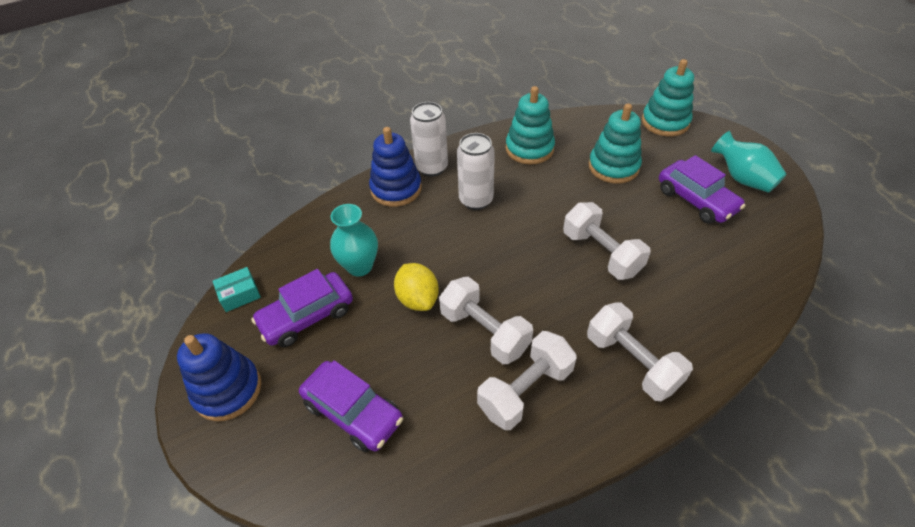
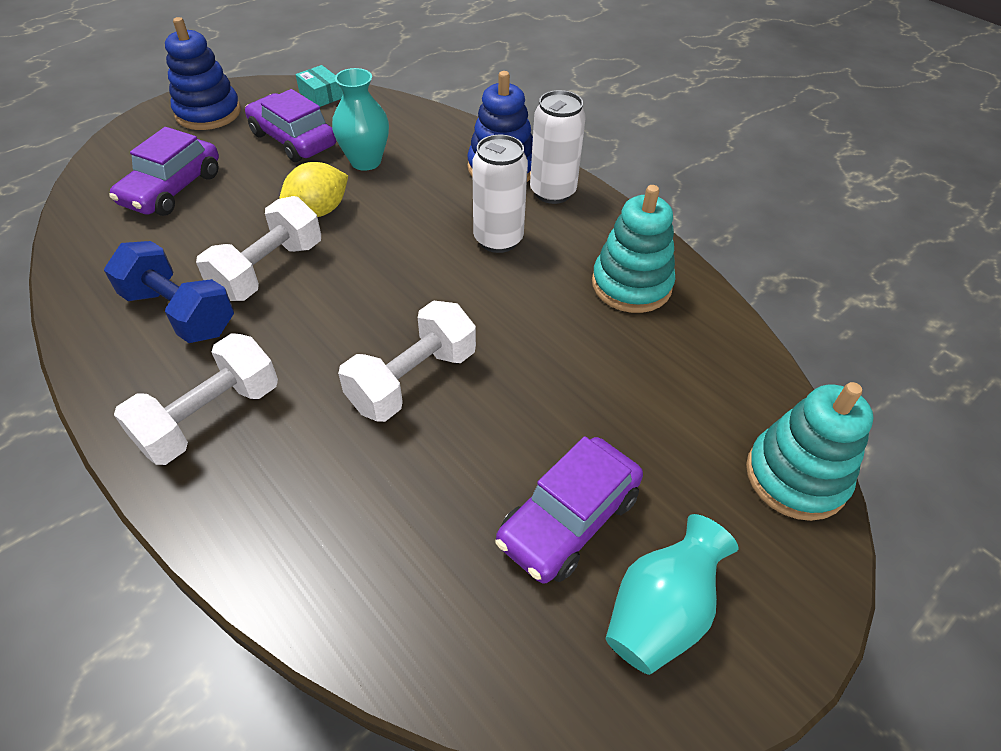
camera: 75 degrees right, 0 degrees up
white dumbbell [477,331,577,430] -> blue dumbbell [104,241,234,343]
turquoise stacking toy [588,103,642,183] -> none

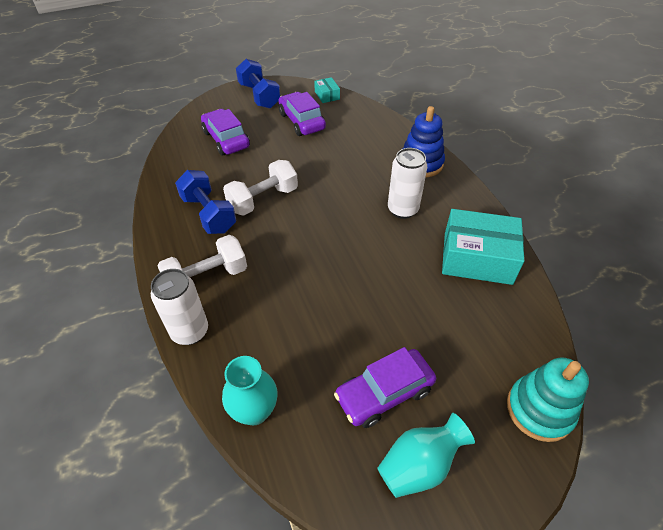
camera: 20 degrees right, 0 degrees up
purple car [109,127,219,216] -> purple car turned 105 degrees clockwise [201,109,250,156]
blue stacking toy [165,17,241,130] -> blue dumbbell [236,59,280,109]
yellow lemon [279,162,348,217] -> none
turquoise vase [332,68,389,171] -> turquoise vase moved to [222,356,277,425]
white dumbbell [338,300,476,422] -> none
white can [530,90,586,204] -> white can moved to [151,269,208,345]
turquoise stacking toy [592,185,675,313] -> turquoise box [442,209,524,285]

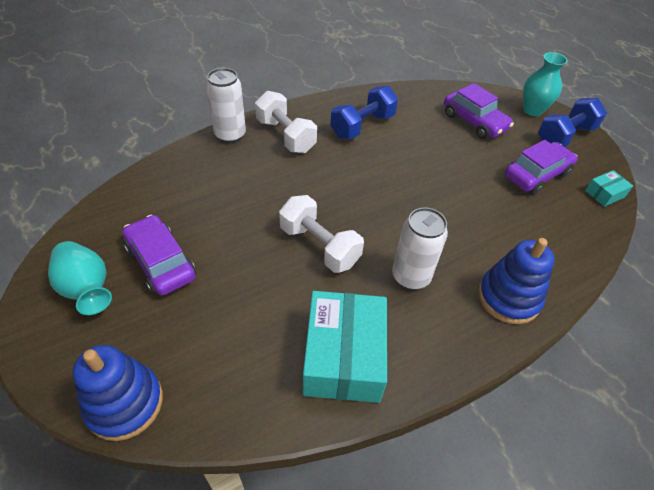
camera: 80 degrees right, 0 degrees up
purple car [201,109,250,156] -> purple car turned 90 degrees clockwise [444,83,514,139]
turquoise vase [222,356,277,425] -> turquoise vase moved to [523,52,568,116]
white dumbbell [223,160,298,216] -> white dumbbell moved to [279,195,364,273]
turquoise stacking toy [507,358,589,442] -> blue stacking toy [73,345,163,441]

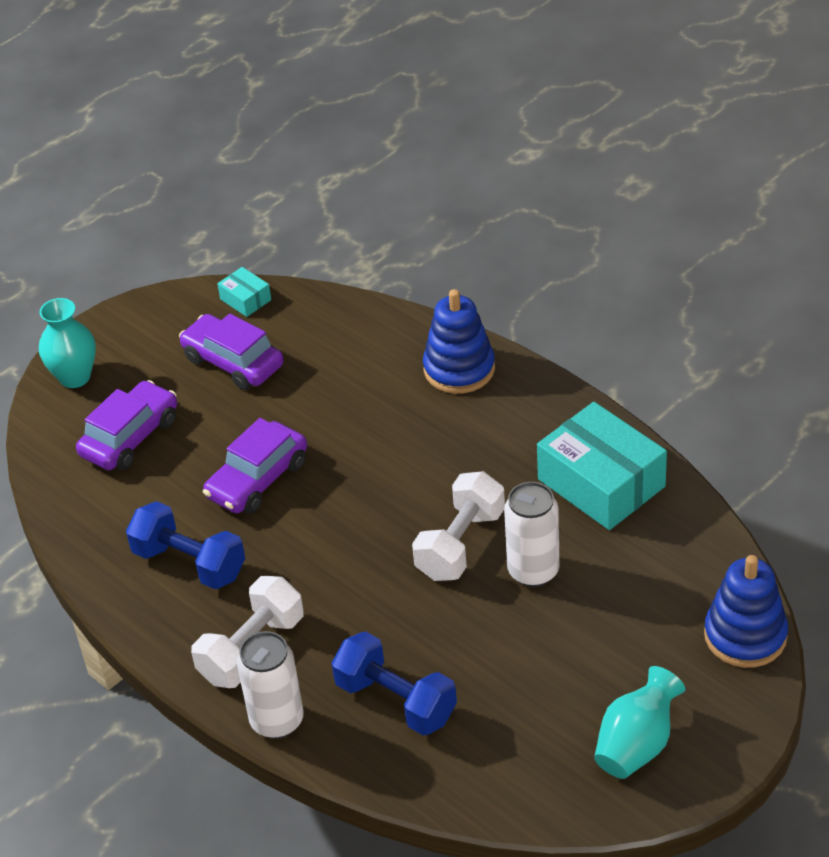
camera: 100 degrees left, 5 degrees down
purple car [122,215,196,296] -> purple car moved to [203,418,307,514]
turquoise box [303,291,387,403] -> turquoise box turned 60 degrees clockwise [537,402,667,530]
white can [392,208,448,290] -> white can moved to [504,482,560,587]
blue dumbbell [538,98,607,147] -> blue dumbbell moved to [332,631,457,735]

